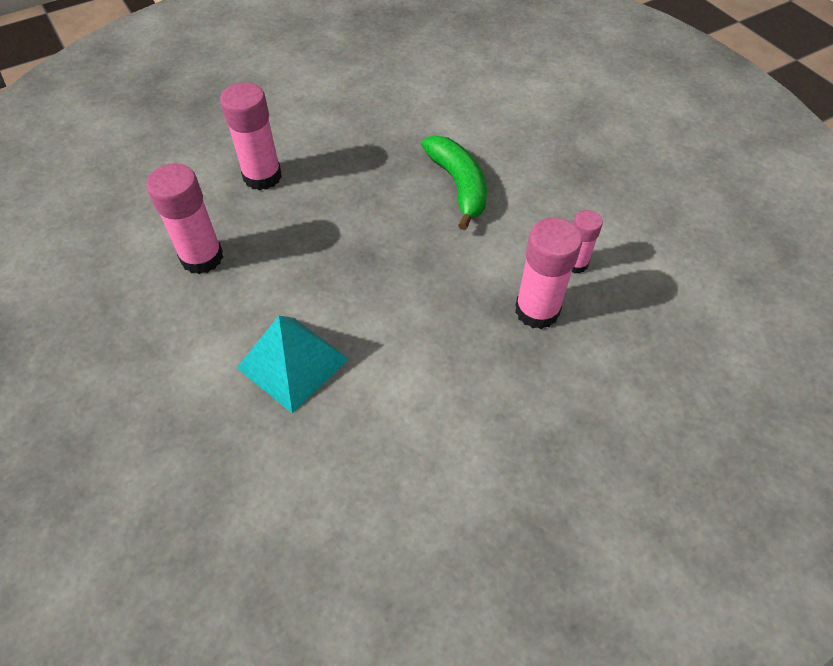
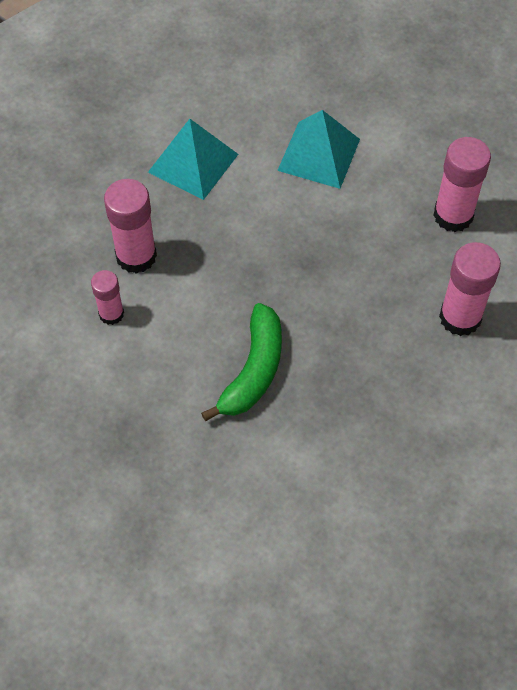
camera: 160 degrees right, 5 degrees up
green banana [421,136,487,230] -> green banana turned 120 degrees counterclockwise [201,303,282,421]
none -> turquoise pyramid [148,119,238,200]

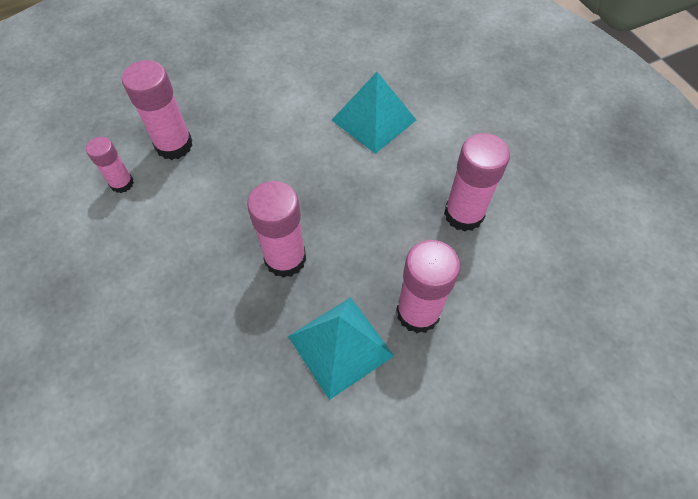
camera: 25 degrees right, 0 degrees up
turquoise pyramid [148,119,238,200] -> turquoise pyramid moved to [288,297,394,400]
green banana [201,303,282,421] -> none
none -> pink glue stick [247,181,306,278]

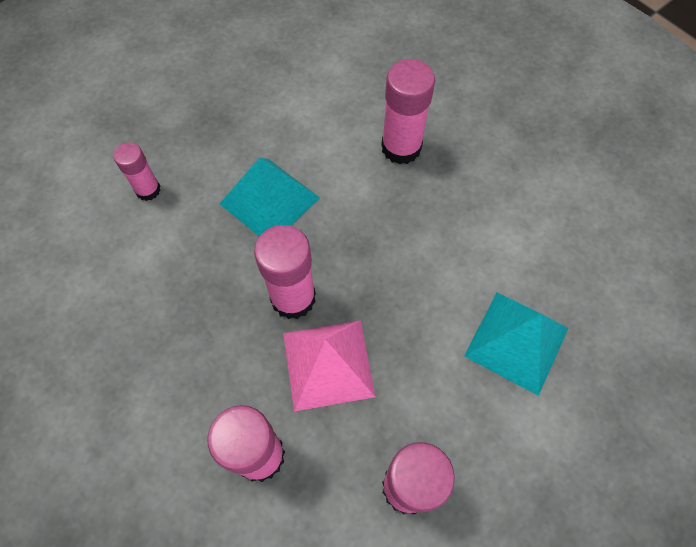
camera: 75 degrees right, 5 degrees up
pink glue stick [86,137,134,193] -> pink glue stick moved to [113,142,161,201]
turquoise pyramid [288,297,394,400] -> turquoise pyramid moved to [220,158,320,237]
none -> pink pyramid [283,321,375,411]

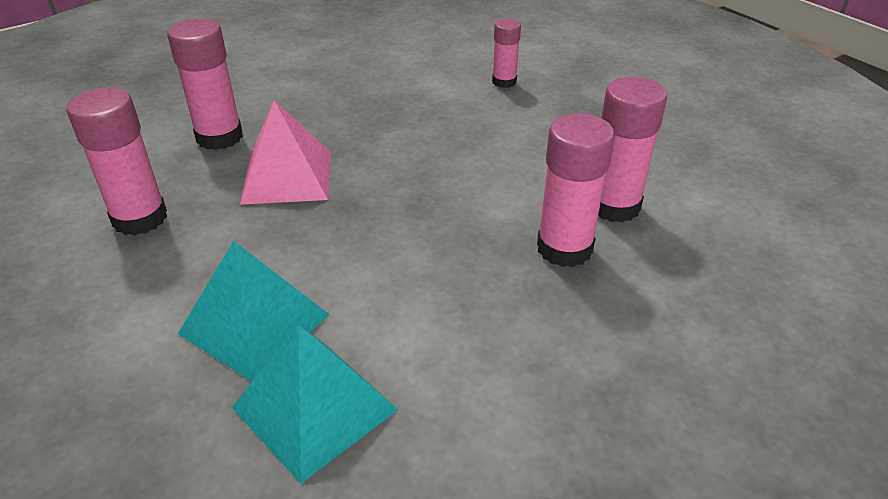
camera: 95 degrees right, 25 degrees down
turquoise pyramid [220,158,320,237] -> turquoise pyramid moved to [232,324,398,484]
pink glue stick [254,225,316,319] -> pink glue stick moved to [598,77,667,222]

